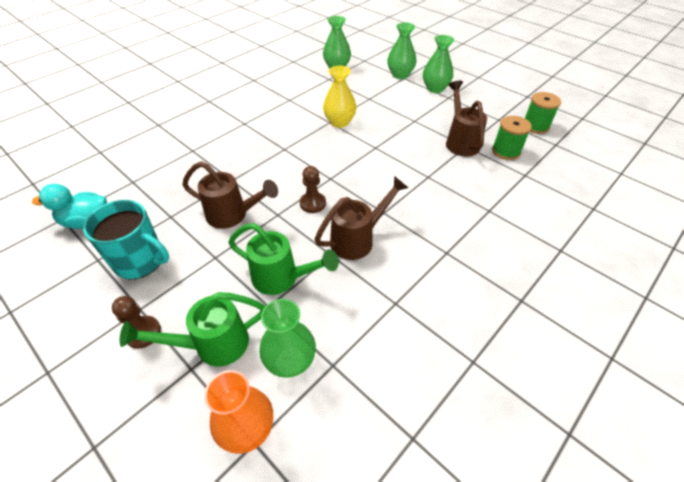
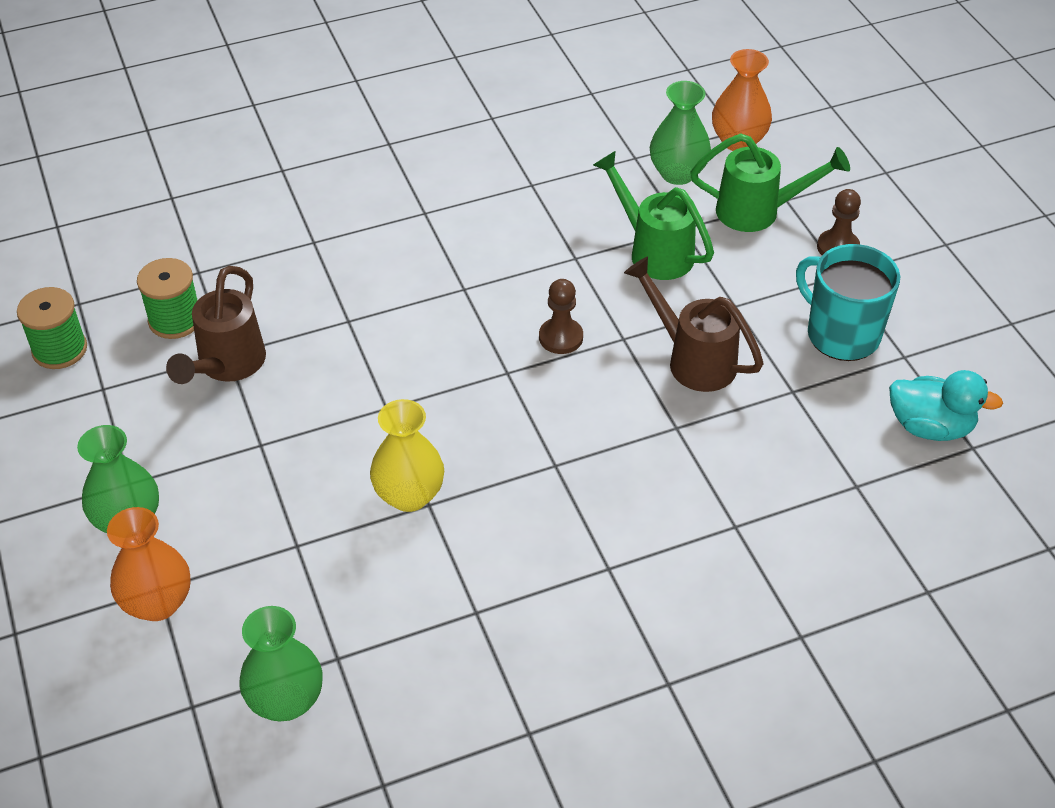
camera: 155 degrees left, 0 degrees up
brown watering can [315,176,409,260] -> none
green vase [387,22,416,79] -> orange vase [107,507,191,621]

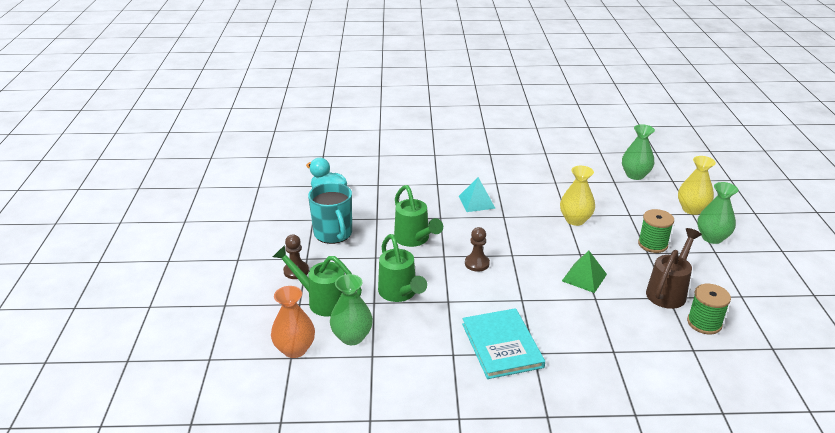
camera: 160 degrees left, 15 degrees down
green spool [17,287,87,369] -> green spool moved to [638,209,674,253]
orange vase [107,507,191,621] -> yellow vase [678,156,716,215]
brown watering can [624,256,763,392] -> green watering can [394,185,443,247]
none -> turquoise pyramid [459,177,496,212]
none -> turquoise book [462,308,545,379]
none -> green pyramid [562,251,607,293]

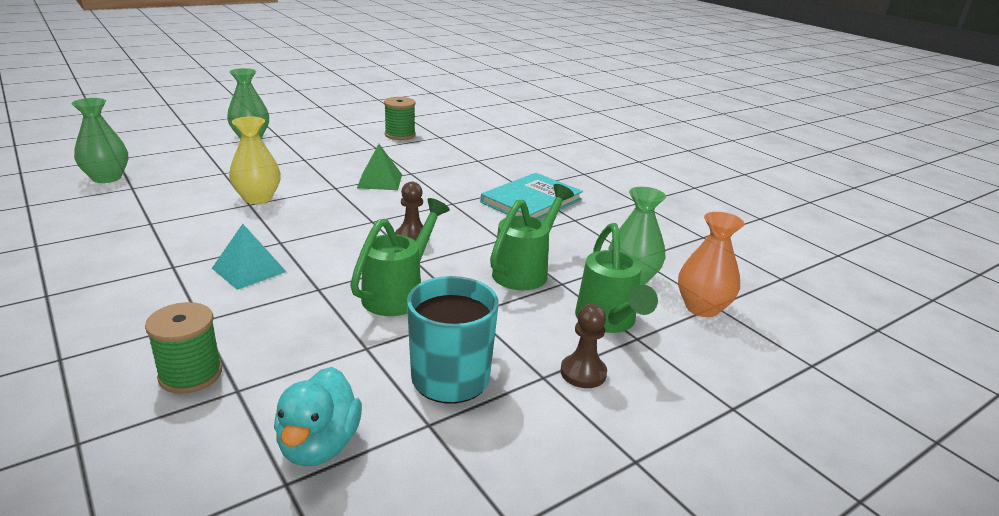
camera: 125 degrees left, 5 degrees down
green spool [638,209,674,253] -> green spool moved to [145,302,222,394]
brown watering can [646,228,702,309] -> none
yellow vase [678,156,716,215] -> none

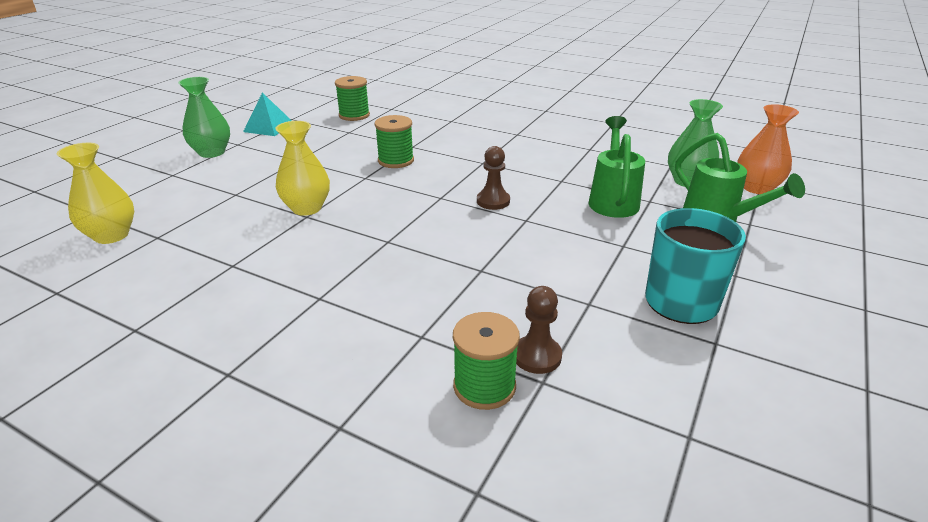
camera: 25 degrees left, 5 degrees up
green vase [71,98,128,183] -> yellow vase [57,143,134,244]
turquoise pyramid [212,224,287,290] -> turquoise pyramid moved to [243,93,292,136]
turquoise duck [274,367,362,466] -> none
green watering can [350,198,450,316] -> none
green pyramid [357,144,402,190] -> green spool [375,115,414,168]
turquoise book [481,173,583,219] -> none
brown pawn [561,304,607,388] -> brown pawn moved to [516,286,562,374]

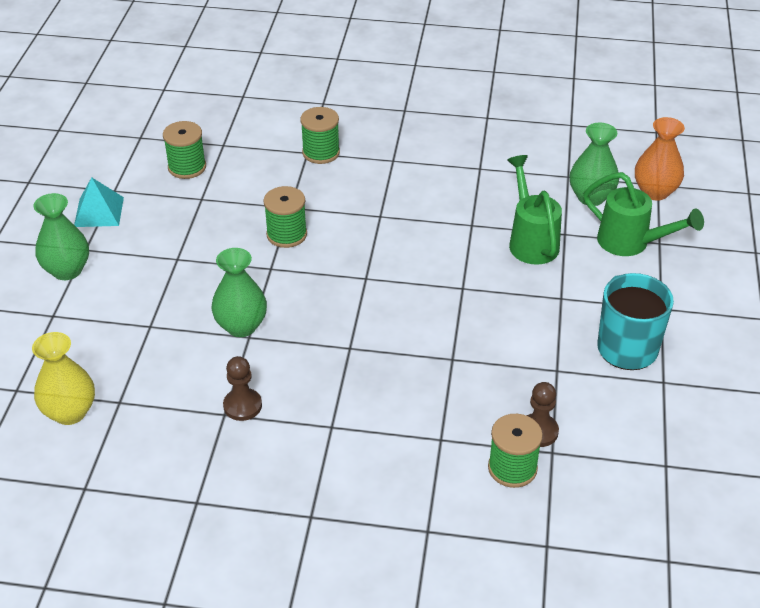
camera: 20 degrees left, 10 degrees up
yellow vase [275,121,330,216] -> green vase [212,248,267,337]
brown pawn [477,146,510,210] -> brown pawn moved to [223,356,262,421]
none -> green spool [300,107,340,164]

